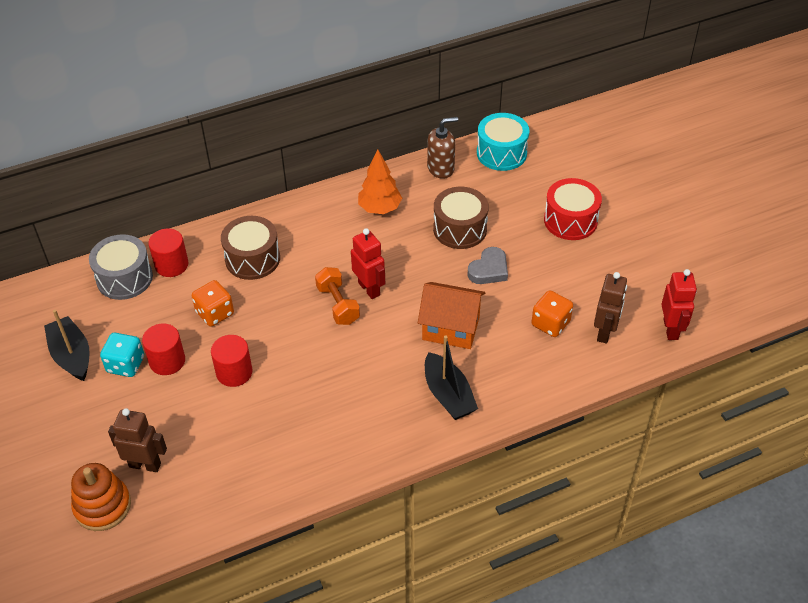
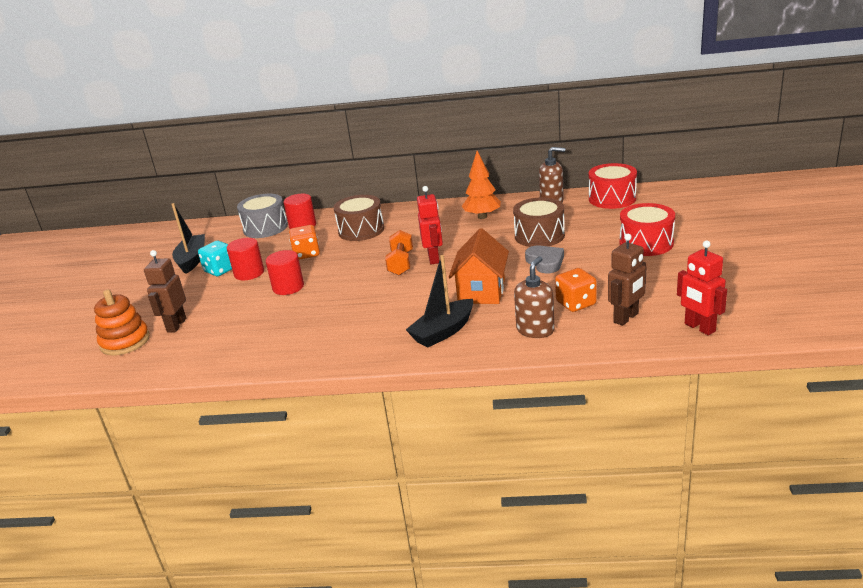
camera: 30 degrees right, 20 degrees down
brown robot [108,408,167,472] -> brown robot turned 120 degrees counterclockwise [144,250,186,332]
orange house [418,282,485,349] -> orange house turned 60 degrees clockwise [449,228,509,304]
black boat [425,335,478,420] -> black boat turned 45 degrees clockwise [406,255,473,348]
grey heart [467,247,508,284] -> grey heart turned 90 degrees counterclockwise [525,246,564,273]
turquoise drum [477,113,529,171] -> red drum [589,163,637,209]
red robot [661,269,697,340] -> red robot turned 120 degrees clockwise [677,241,727,335]
none -> brown soap dispenser [514,256,555,338]

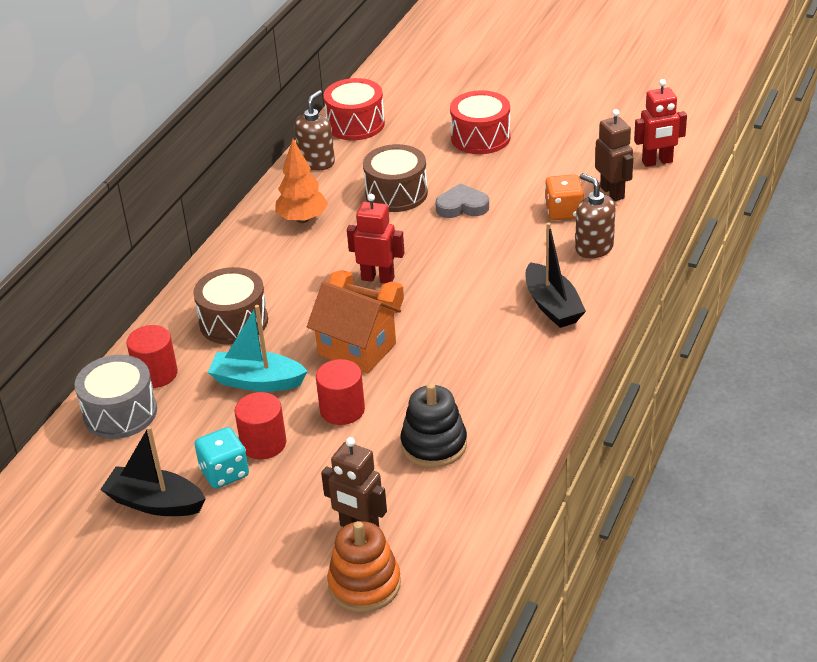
camera: 70 degrees left, 10 degrees up
orange dice [289,225,320,260] -> turquoise boat [208,305,308,392]
orange house [449,228,509,304] -> orange house moved to [307,281,401,374]
none -> black stacking toy [401,383,467,468]

